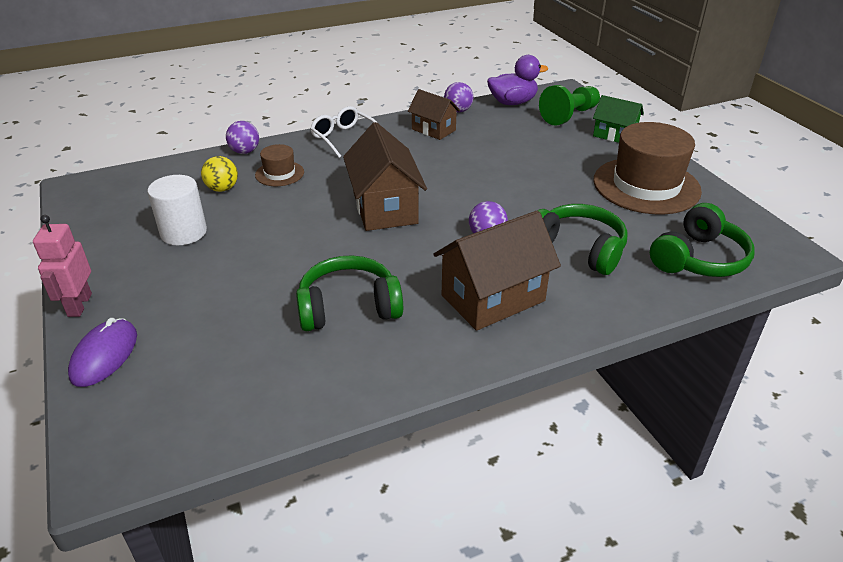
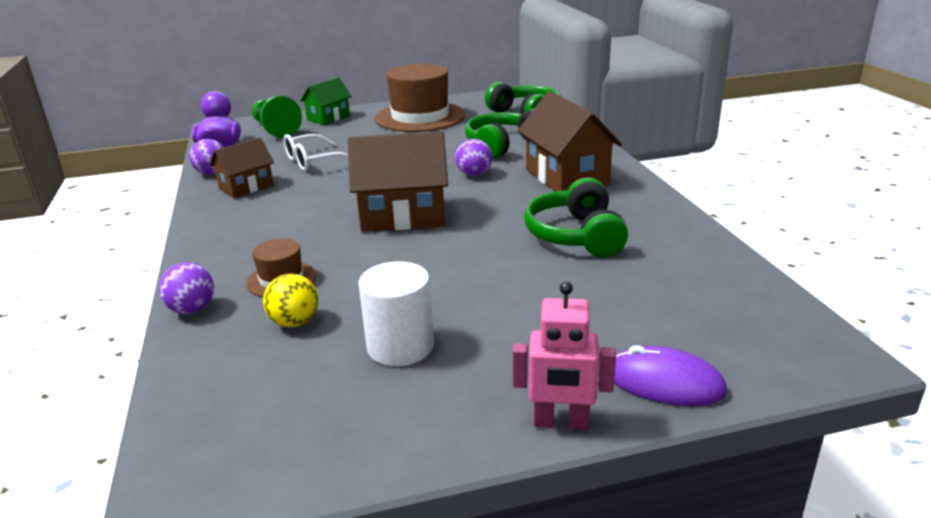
camera: 80 degrees left, 10 degrees down
white glasses [310,106,378,158] -> white glasses moved to [284,134,348,171]

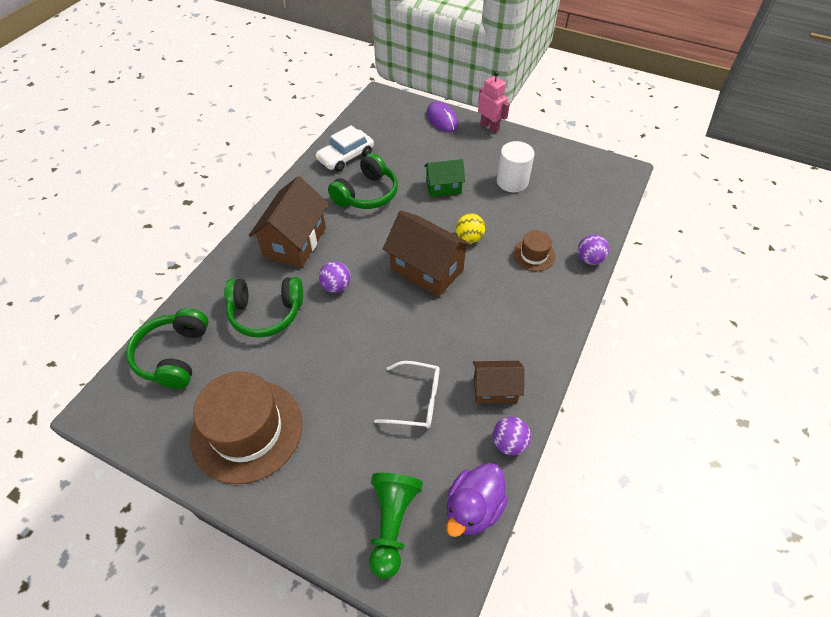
camera: 140 degrees left, 25 degrees up
yellow ball [263,274,318,327] -> yellow ball moved to [456,213,485,243]
green house [300,78,352,125] -> green house moved to [424,159,465,197]
none -> white car [315,125,374,172]

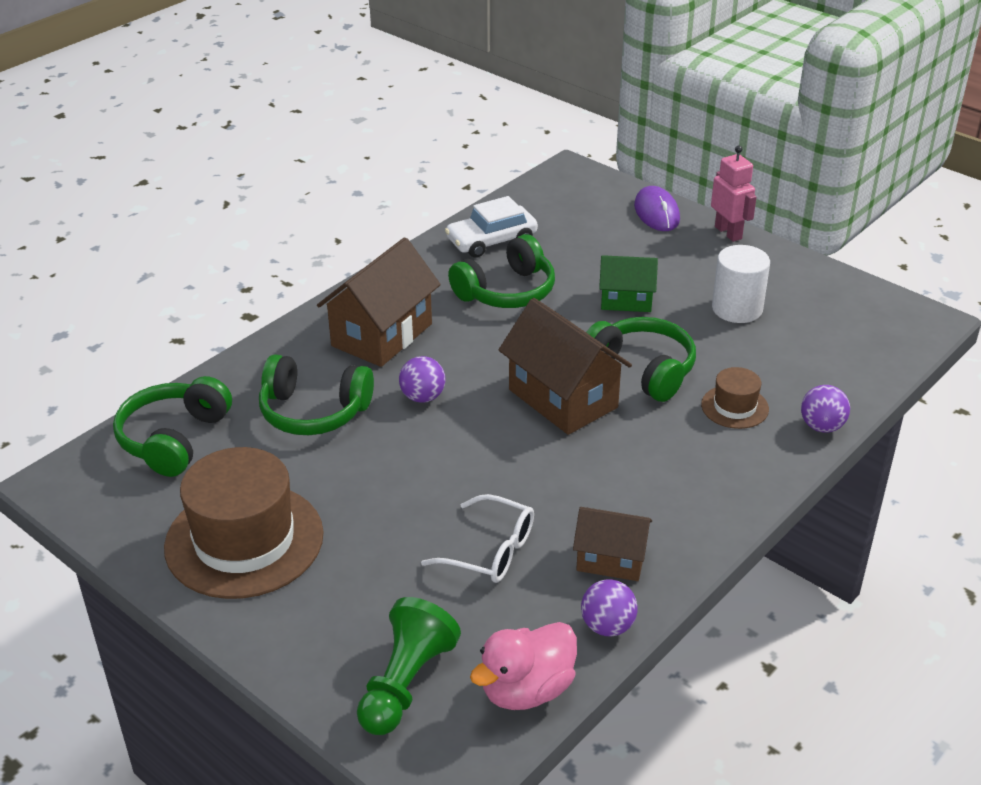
camera: 15 degrees right, 15 degrees down
purple duck [446,463,508,537] -> pink duck [470,622,577,710]
yellow ball [456,213,485,243] -> green headphones [586,317,696,402]

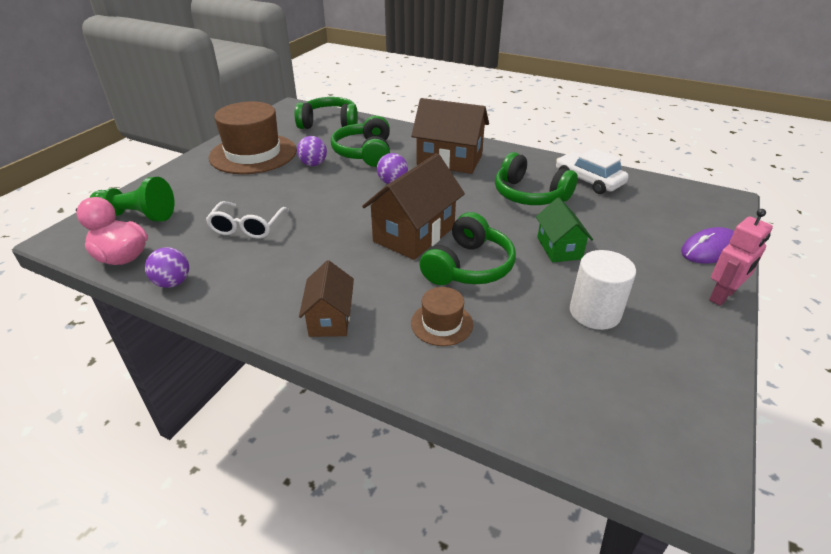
camera: 75 degrees right, 0 degrees up
brown house [573,507,652,581] -> brown house moved to [299,260,354,337]
purple ball [801,385,850,433] -> purple ball moved to [297,136,327,166]

